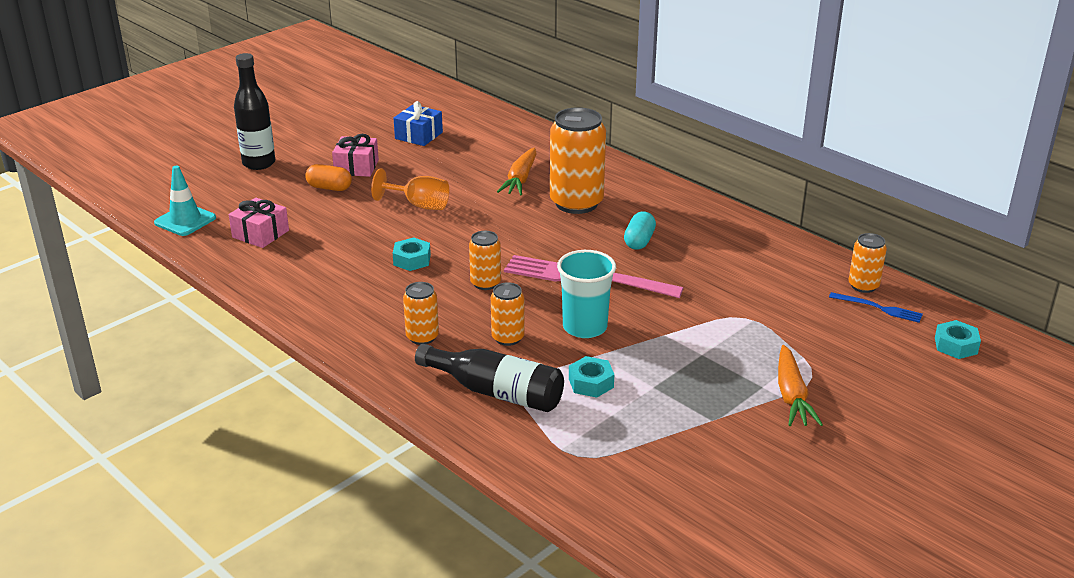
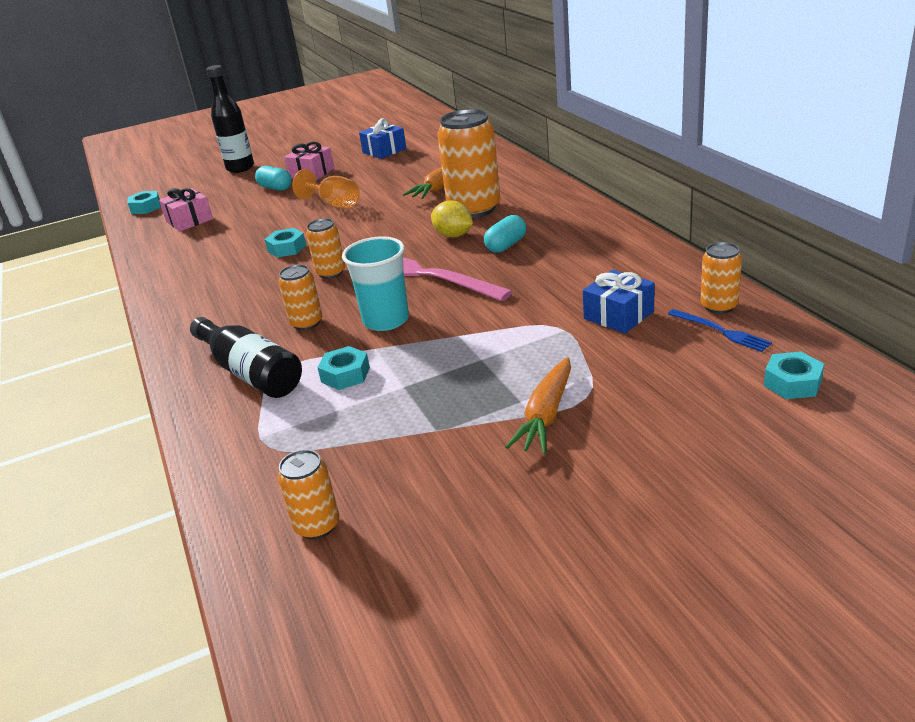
camera: 25 degrees right, 0 degrees up
turquoise traffic cone [154,166,216,236] -> turquoise nut [127,191,161,214]
orange capsule [305,164,352,191] -> turquoise capsule [255,166,292,191]
orange can [403,282,439,345] -> orange can moved to [278,449,339,540]
none -> yellow lemon [431,200,473,237]
none -> blue gift [583,270,655,333]

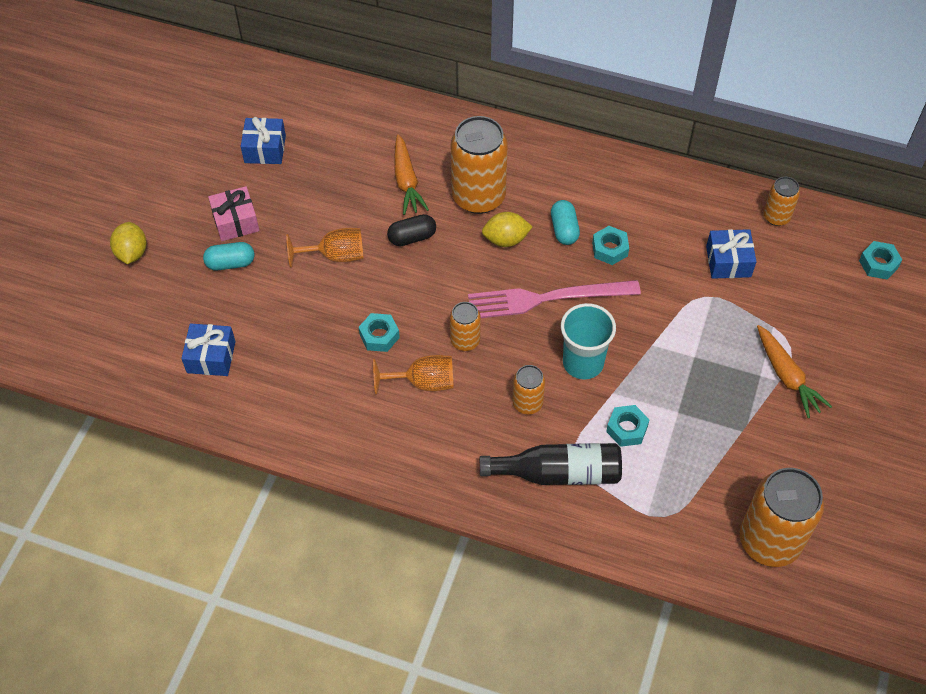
camera: 50 degrees left, 25 degrees up
turquoise nut [127,191,161,214] -> turquoise nut moved to [592,226,629,265]
pink gift [159,188,213,231] -> blue gift [181,323,236,376]
black bottle [206,65,254,173] -> yellow lemon [110,222,147,264]
orange can [278,449,339,540] -> orange can [740,468,824,567], size x1.94
blue fork [668,309,772,352] -> none
none -> orange goblet [373,355,454,395]
none -> black capsule [387,214,436,246]

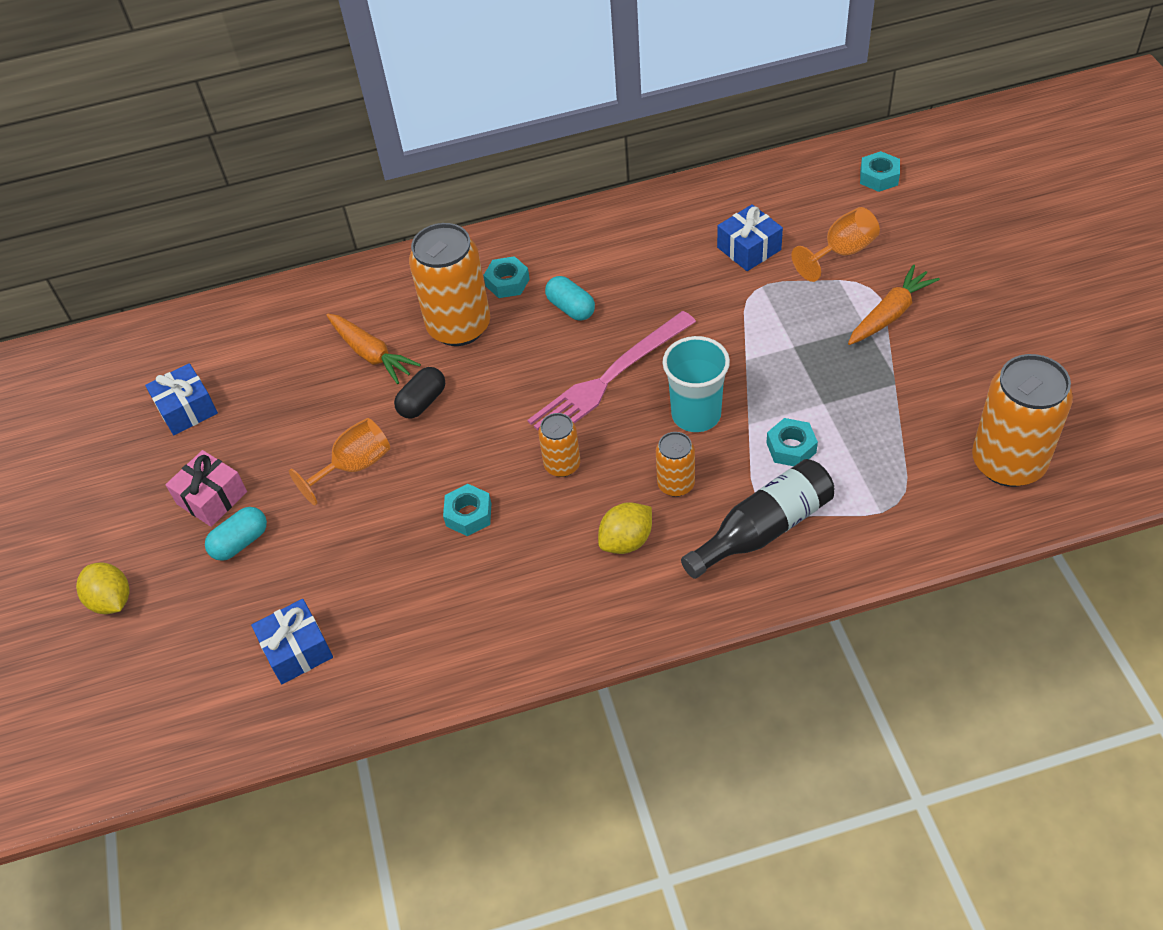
camera: 30 degrees left, 5 degrees down
orange goblet [373,355,454,395] -> orange goblet moved to [791,207,880,282]
yellow lemon [482,212,532,247] -> yellow lemon moved to [598,502,652,554]
turquoise nut [592,226,629,265] -> turquoise nut moved to [483,256,530,298]
orange carrot [757,325,832,418] -> orange carrot turned 75 degrees counterclockwise [848,264,940,345]
orange can [763,177,800,226] -> none

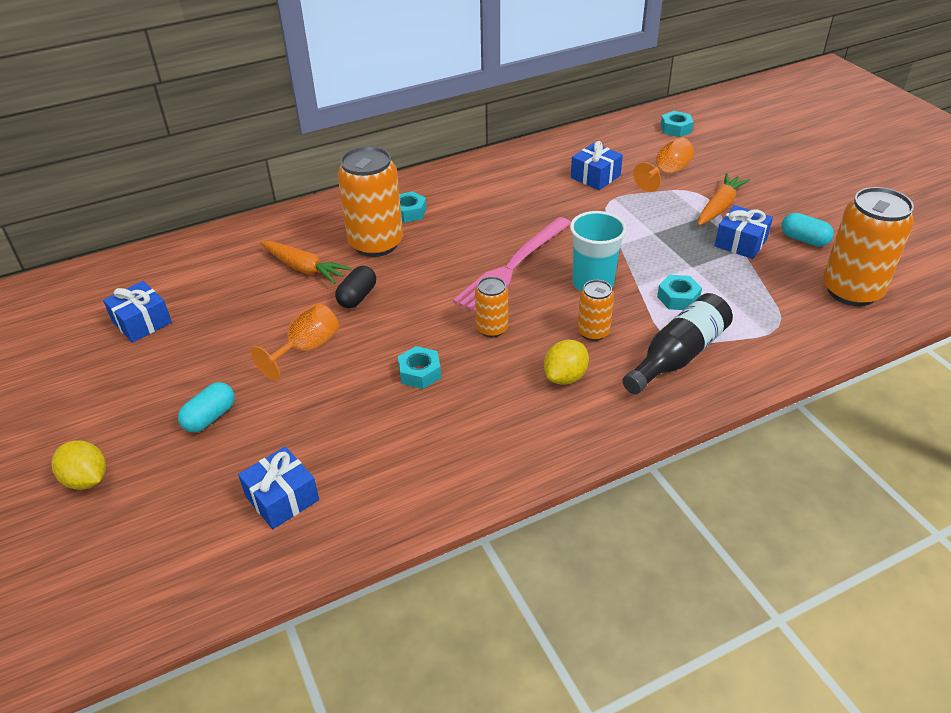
camera: 15 degrees left, 10 degrees down
pink gift [165,450,247,527] -> none
turquoise capsule [545,276,595,321] -> turquoise capsule moved to [782,213,834,247]
none -> blue gift [715,205,773,259]

